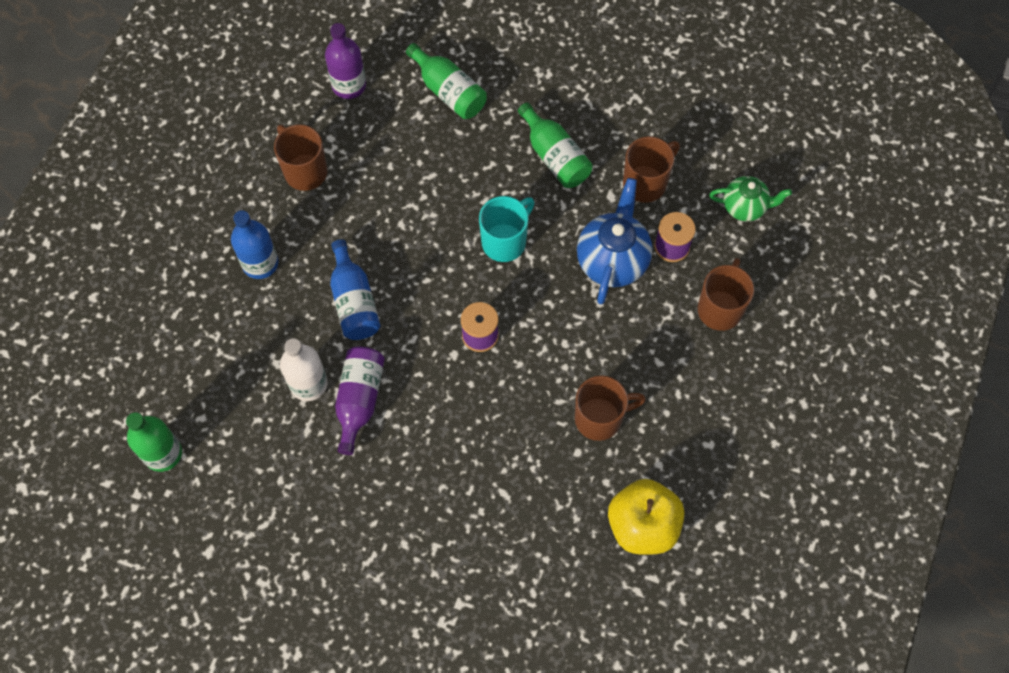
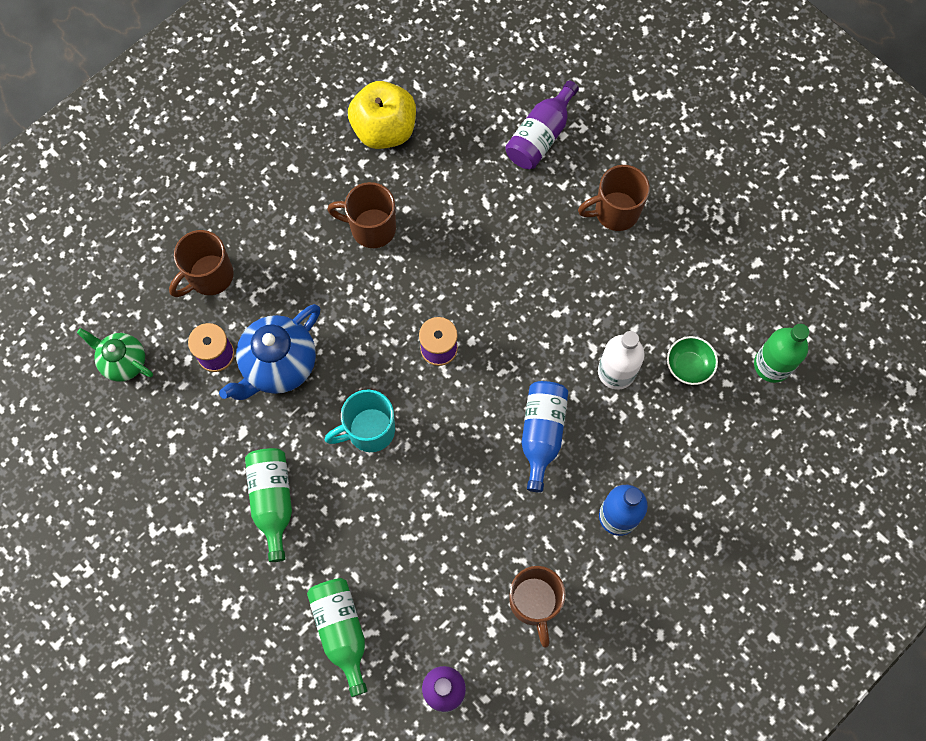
camera: 155 degrees left, 5 degrees up
purple bottle [335,347,385,455] -> purple bottle moved to [505,80,579,169]
brown mug [623,136,680,203] -> brown mug moved to [578,165,650,231]
none -> green bowl [667,336,718,385]

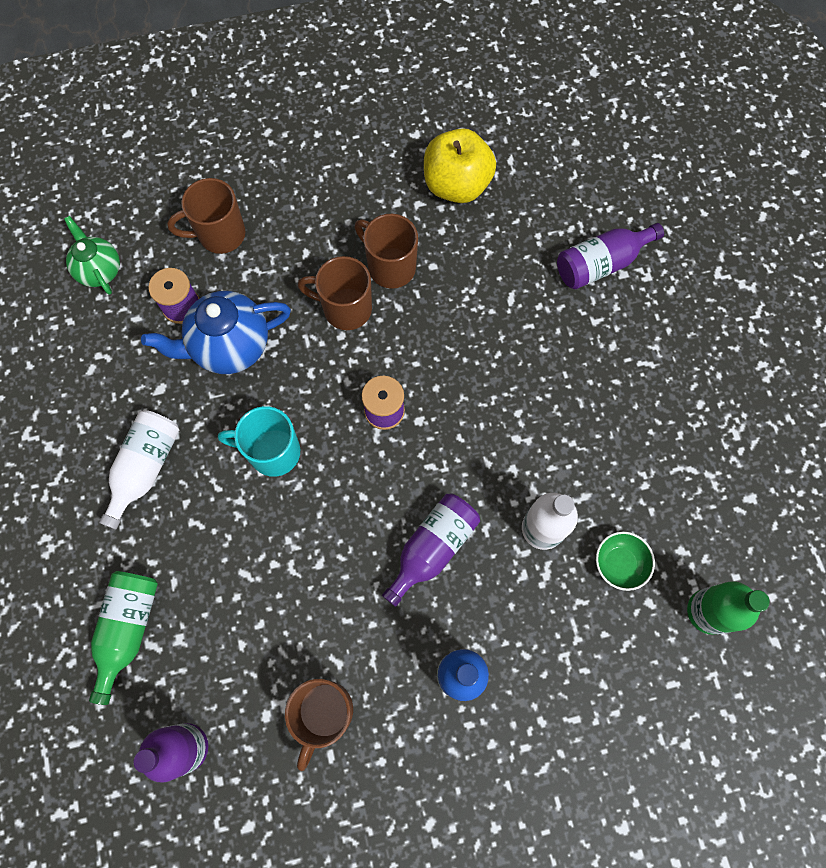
camera: 30 degrees right, 0 degrees up
green bottle [245,448,292,562] -> white bottle [99,410,179,529]
blue bottle [522,381,568,493] -> purple bottle [382,494,480,607]
brown mug [578,165,650,231] -> brown mug moved to [298,256,372,330]

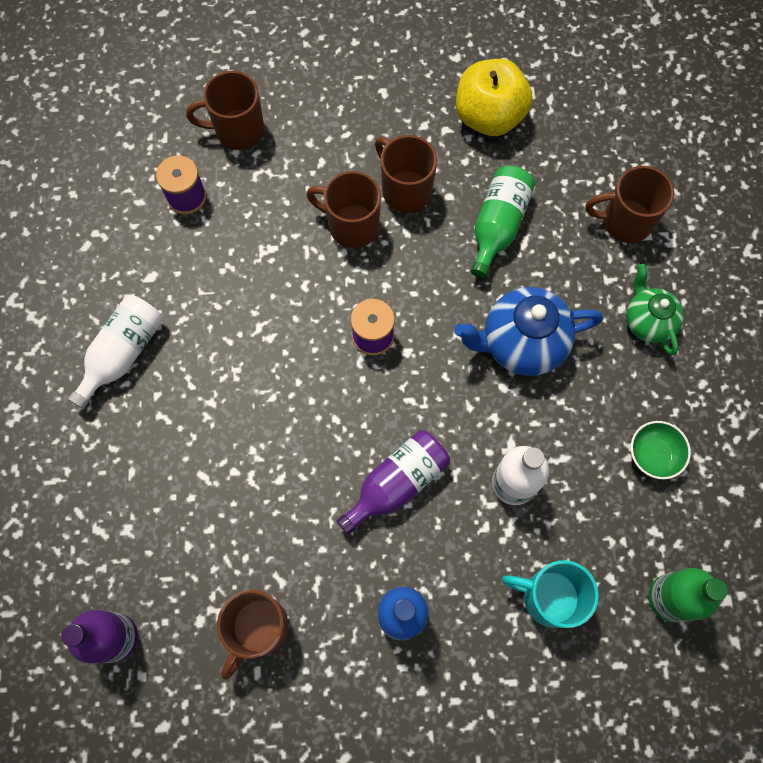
camera: 10 degrees right, 0 degrees up
green teapot [64,216,120,295] -> green teapot moved to [626,264,684,355]
green bottle [89,571,158,705] -> green bottle moved to [471,165,535,278]
blue teapot [141,291,291,374] -> blue teapot moved to [454,287,603,376]
turquoise mug [218,406,300,477] -> turquoise mug moved to [502,560,599,628]
purple bottle [557,223,664,289] -> brown mug [585,166,674,243]
green bowl [596,532,655,591] -> green bowl moved to [631,421,691,480]

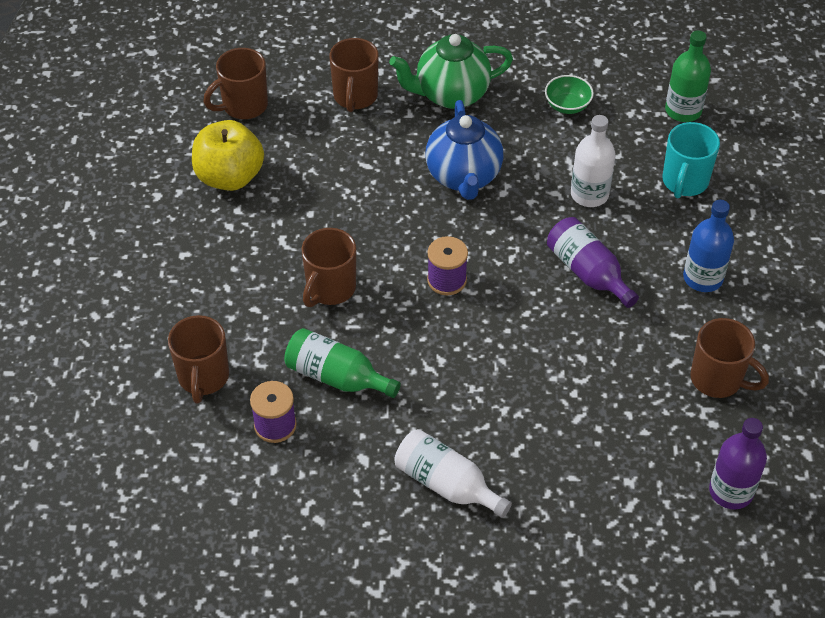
camera: 85 degrees left, 20 degrees down
brown mug [375,135,437,213] -> brown mug moved to [203,48,268,119]
green bottle [471,165,535,278] -> green bottle moved to [284,328,401,398]
green teapot [626,264,684,355] -> green teapot [389,34,513,109], size x1.59

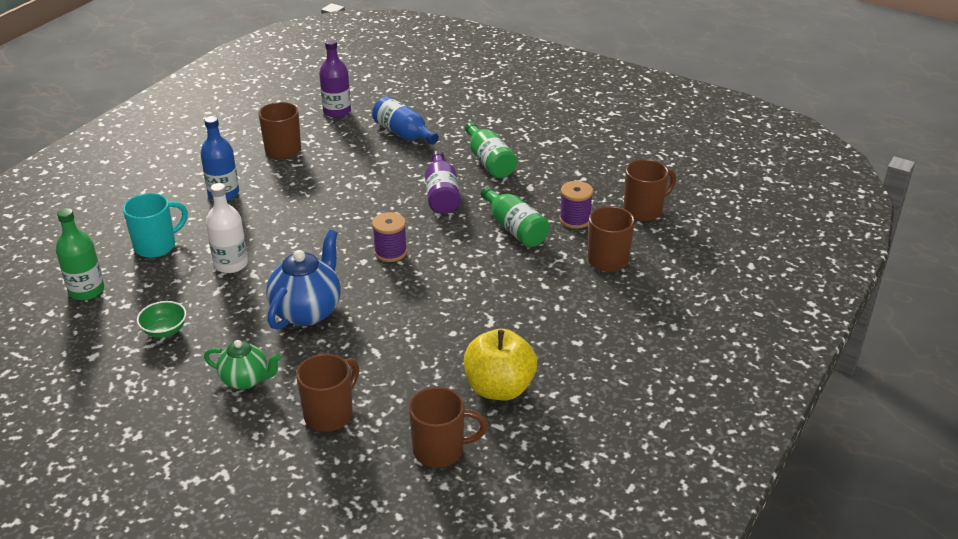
camera: 150 degrees left, 15 degrees down
brown mug [302,228,356,307] -> brown mug moved to [624,159,676,221]
green teapot [389,34,513,109] -> green teapot [204,340,281,390], size x0.63
white bottle [394,429,512,518] -> green bottle [465,122,517,178]
purple bottle [547,217,639,308] -> purple bottle moved to [425,151,460,214]
none -> blue bottle [372,96,439,145]

